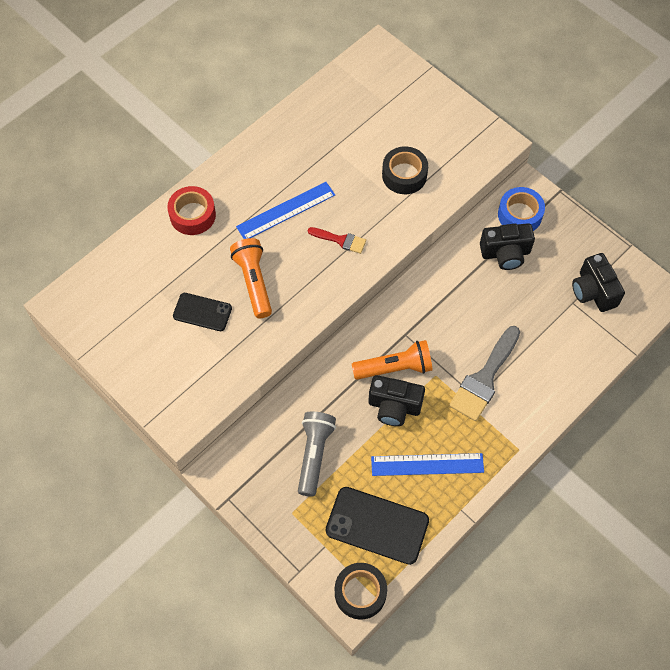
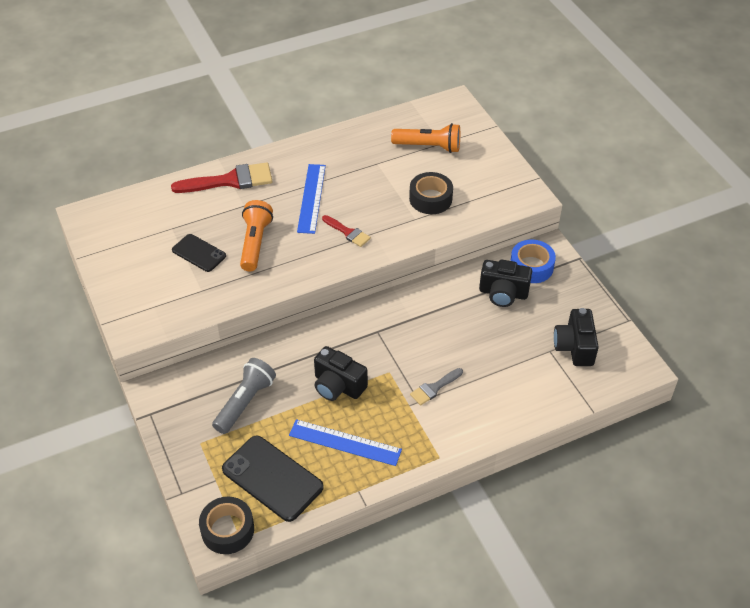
camera: 20 degrees right, 15 degrees down
red tape [167,186,216,235] -> red brush [171,162,273,193]
blue ruler [236,182,335,239] -> blue ruler turned 75 degrees counterclockwise [297,164,326,234]
orange flashlight [352,340,433,380] -> orange flashlight moved to [391,123,460,153]
grey brush [449,326,520,421] -> grey brush [410,368,463,406], size x0.54

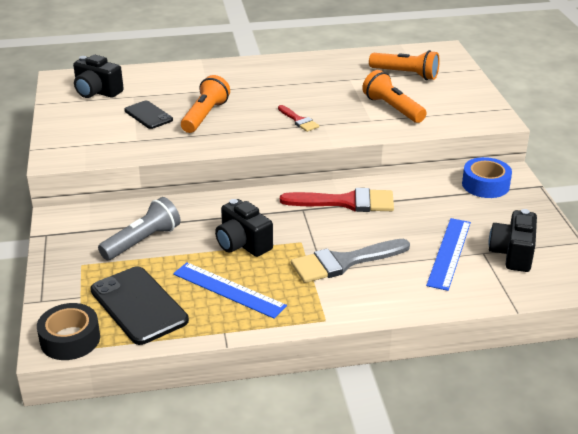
camera: 15 degrees right, 15 degrees down
red brush [171,162,273,193] -> red brush moved to [280,188,394,212]
blue ruler [297,164,326,234] -> blue ruler moved to [426,218,471,291]
black tape [409,172,453,214] -> orange flashlight [362,70,427,123]
grey brush [410,368,463,406] -> grey brush [291,239,410,283], size x1.84
black camera [479,260,532,307] -> black camera moved to [73,55,124,98]

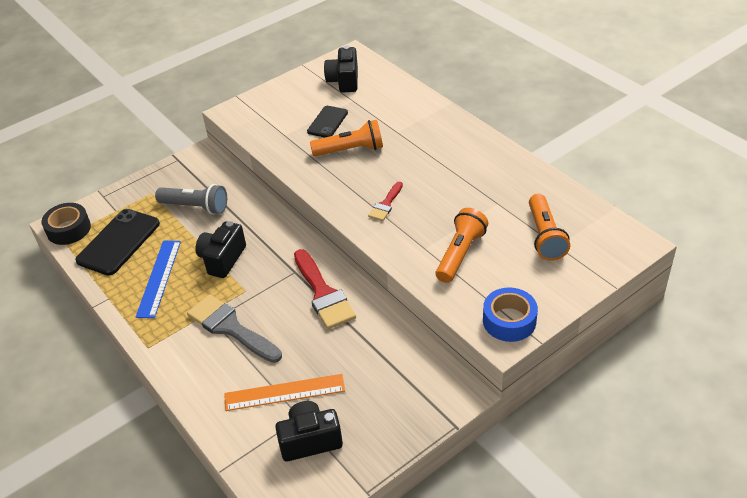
camera: 65 degrees right, 10 degrees up
blue ruler [426,218,471,291] -> orange ruler [224,374,345,411]
blue tape [462,157,512,198] -> blue tape moved to [483,287,538,342]

